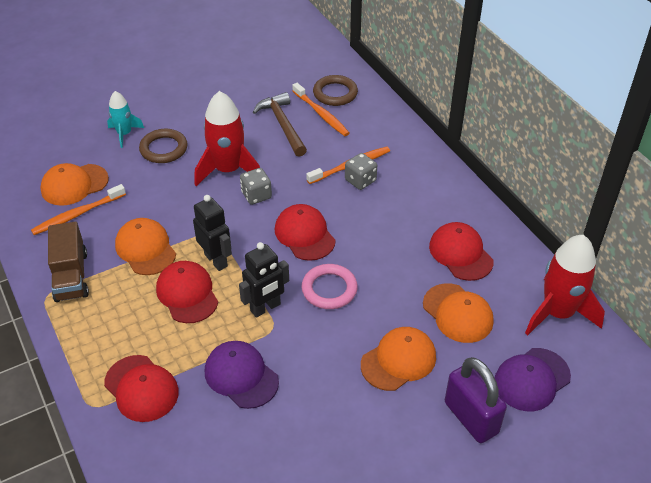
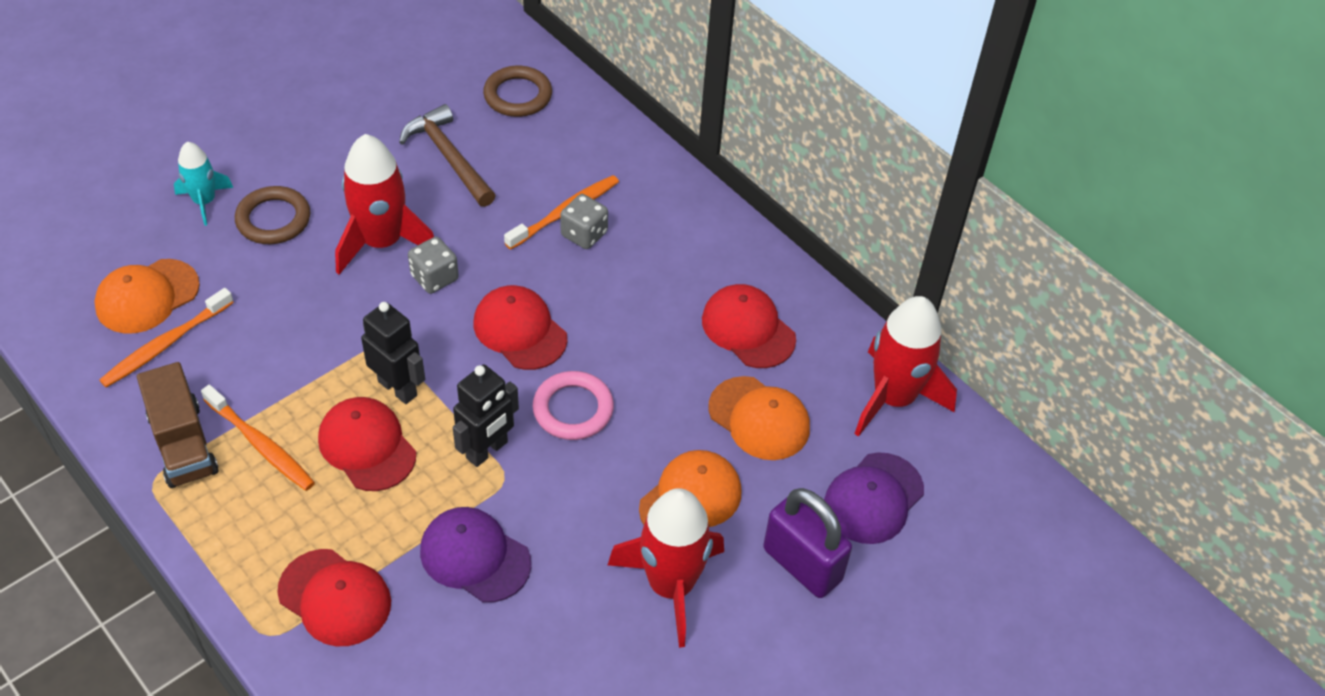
camera: 15 degrees left, 5 degrees up
orange cap [115,218,176,275] -> none
orange toothbrush [292,83,350,136] -> orange toothbrush moved to [201,385,315,491]
none -> red rocket [608,488,724,648]

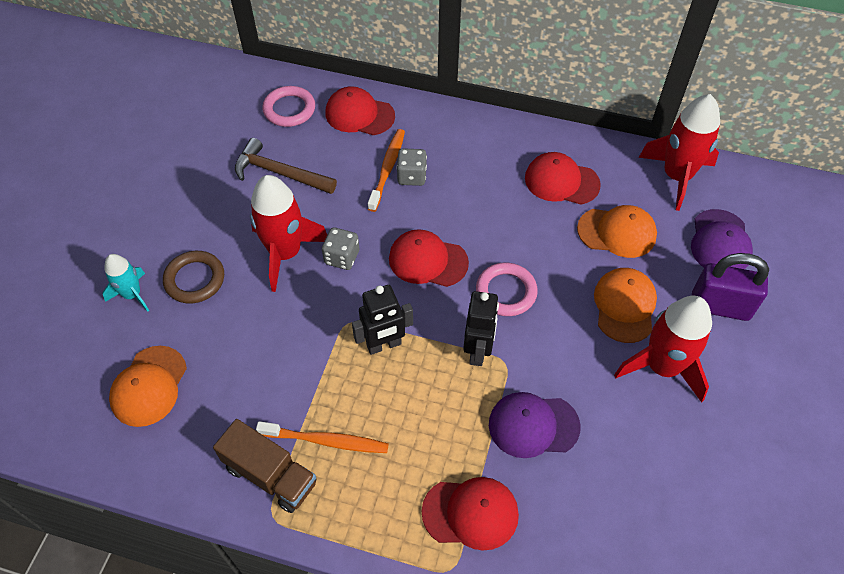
camera: 30 degrees left, 5 degrees up
orange toothbrush [99,288,234,388] -> none
red cap [318,397,416,491] -> red cap moved to [325,86,395,135]
black robot [361,302,425,404] -> black robot turned 150 degrees clockwise [352,285,413,355]
brown ring [483,66,552,117] -> pink ring [262,86,315,127]

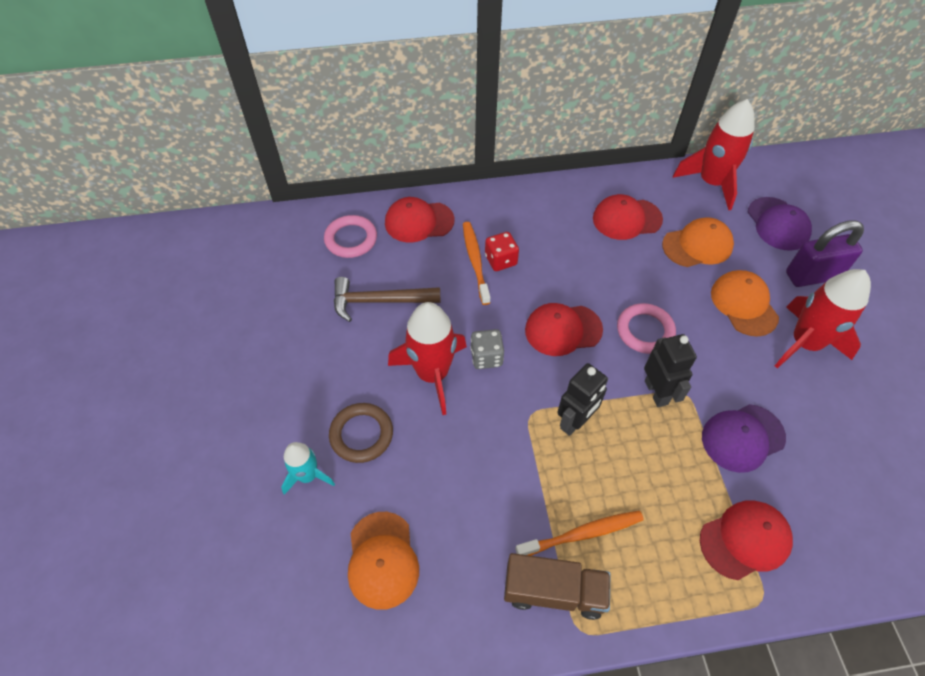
camera: 25 degrees left, 0 degrees up
grey dice [397,148,427,186] -> red dice [485,232,519,271]

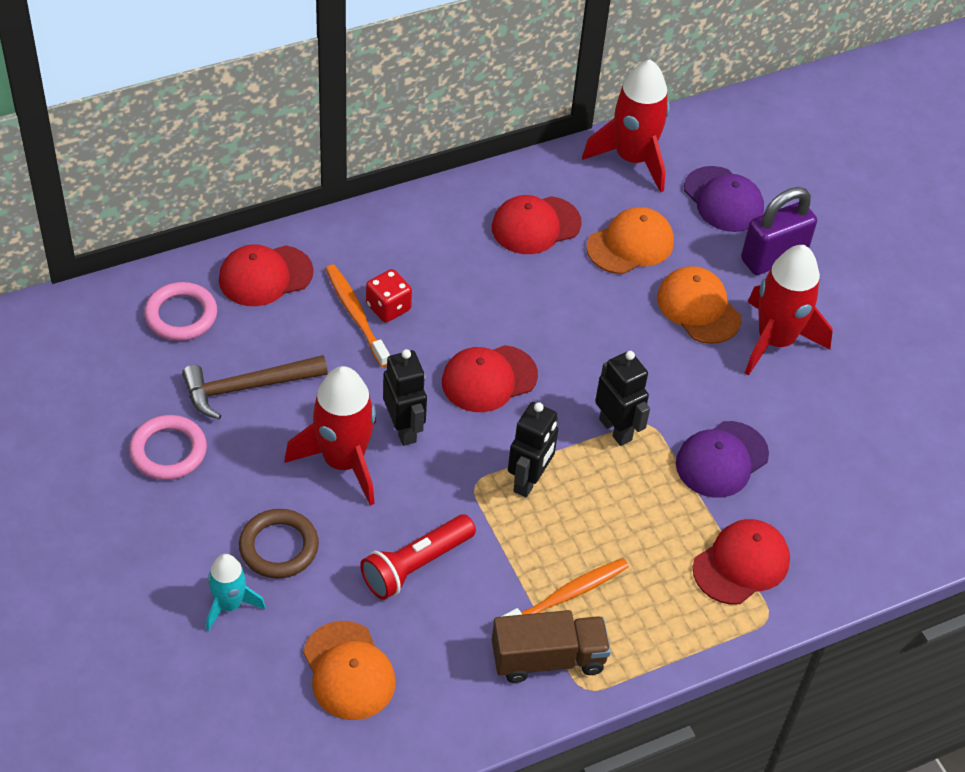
camera: 20 degrees left, 5 degrees down
grey dice [470,329,504,369] -> black robot [383,349,427,446]
pink ring [617,303,676,354] -> pink ring moved to [129,415,207,480]
none -> red flashlight [360,514,476,600]

